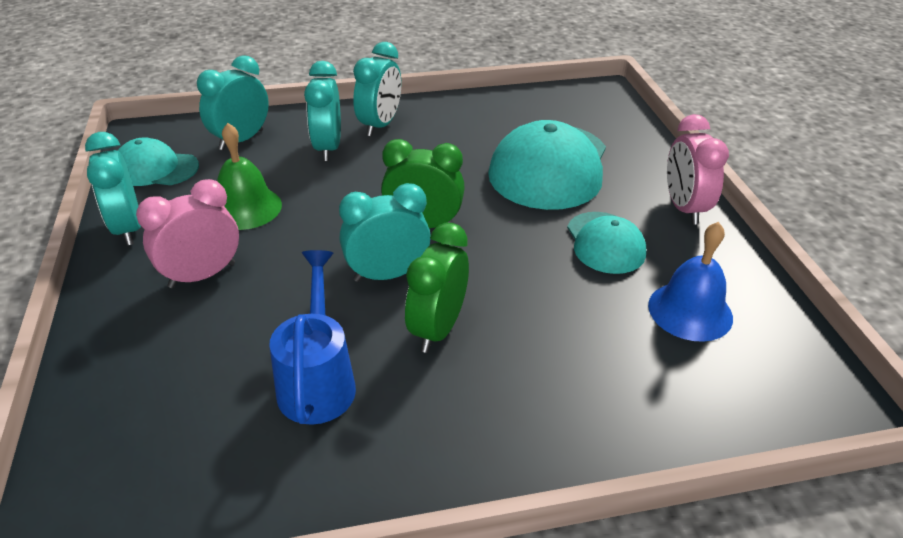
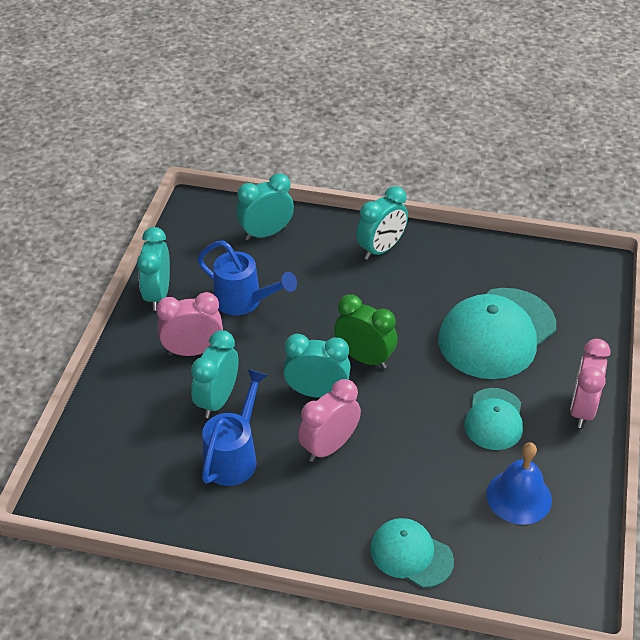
camera: 25 degrees right, 5 degrees up
turquoise cap [118,138,199,186] -> turquoise cap moved to [370,518,454,588]
green bell [217,123,282,230] -> blue watering can [197,240,297,315]
turquoise clock [304,61,341,161] -> turquoise clock moved to [191,330,239,418]
green clock [405,223,469,353] -> pink clock [298,379,361,462]

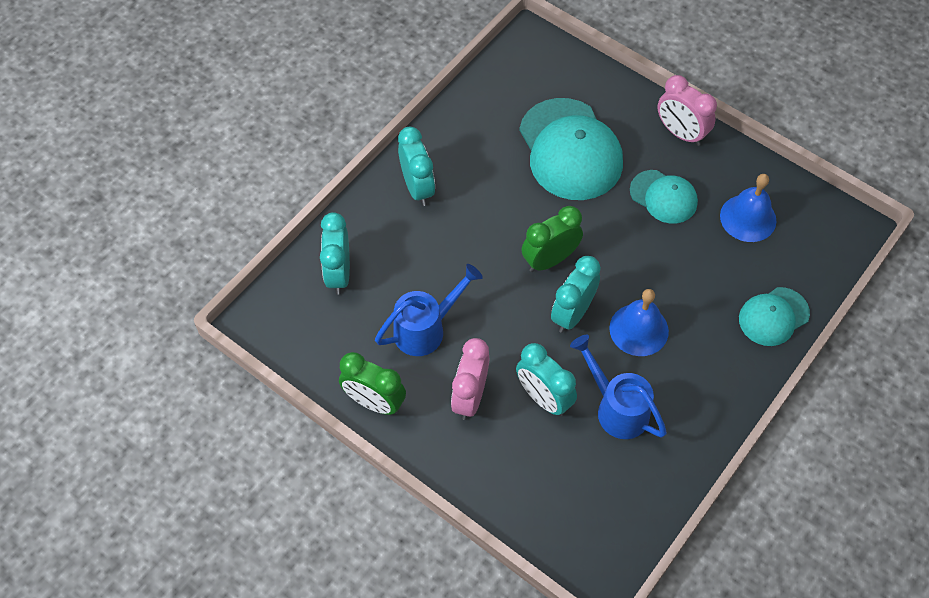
camera: 65 degrees left, 15 degrees up
turquoise clock [137,227,170,311] -> green clock [339,352,406,415]
pink clock [298,379,361,462] -> blue bell [609,289,669,356]

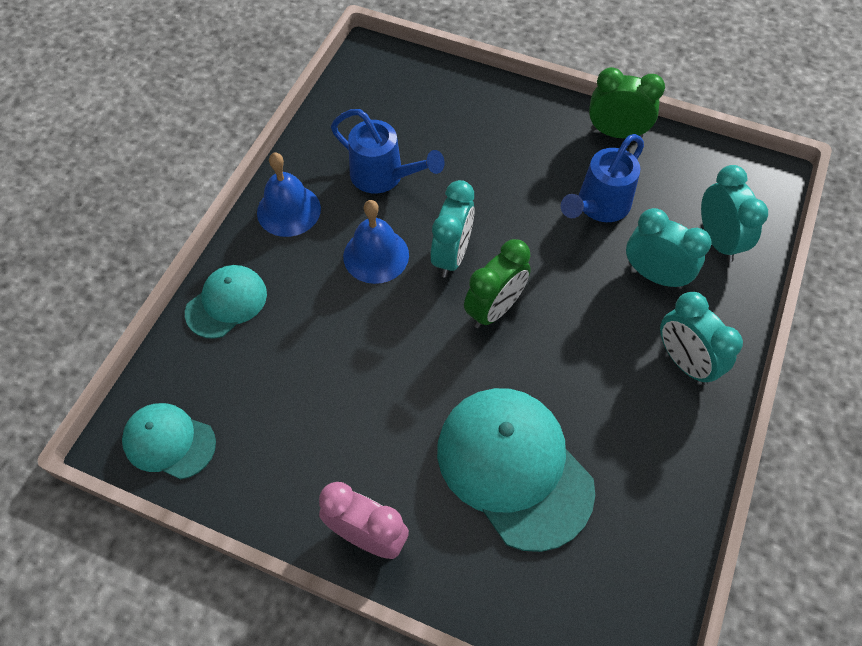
camera: 165 degrees right, 0 degrees up
pink clock [451,338,489,420] -> none
turquoise clock [516,343,577,416] -> turquoise clock moved to [626,208,711,289]
turquoise cap [630,170,698,224] -> turquoise cap moved to [122,403,216,480]
blue bell [720,174,777,242] -> blue bell moved to [257,153,321,237]

